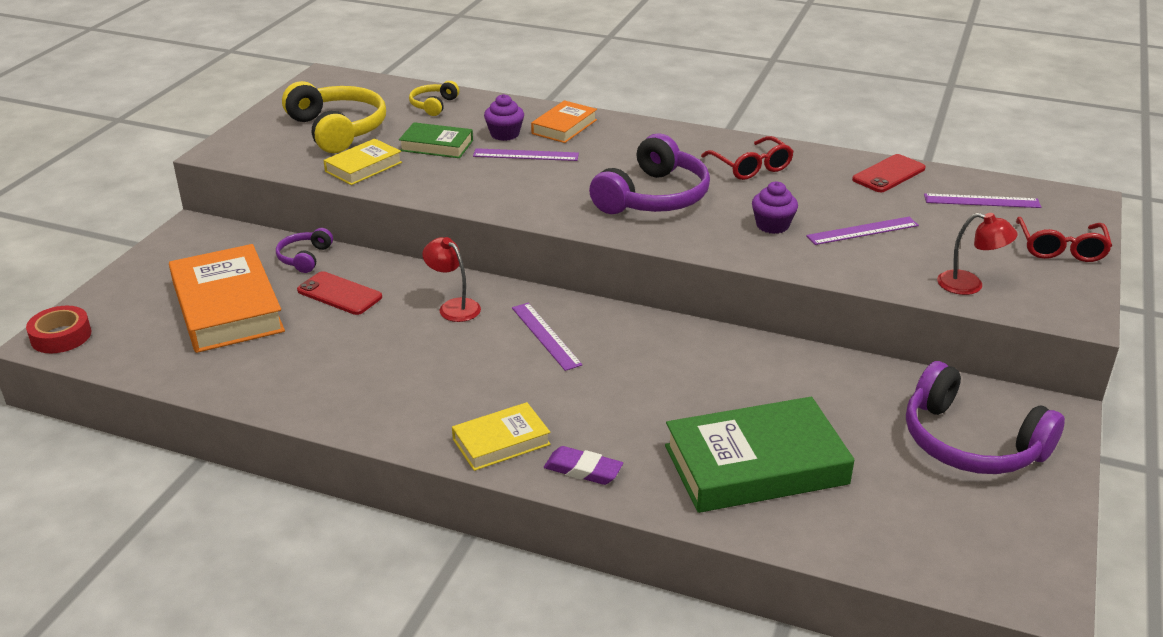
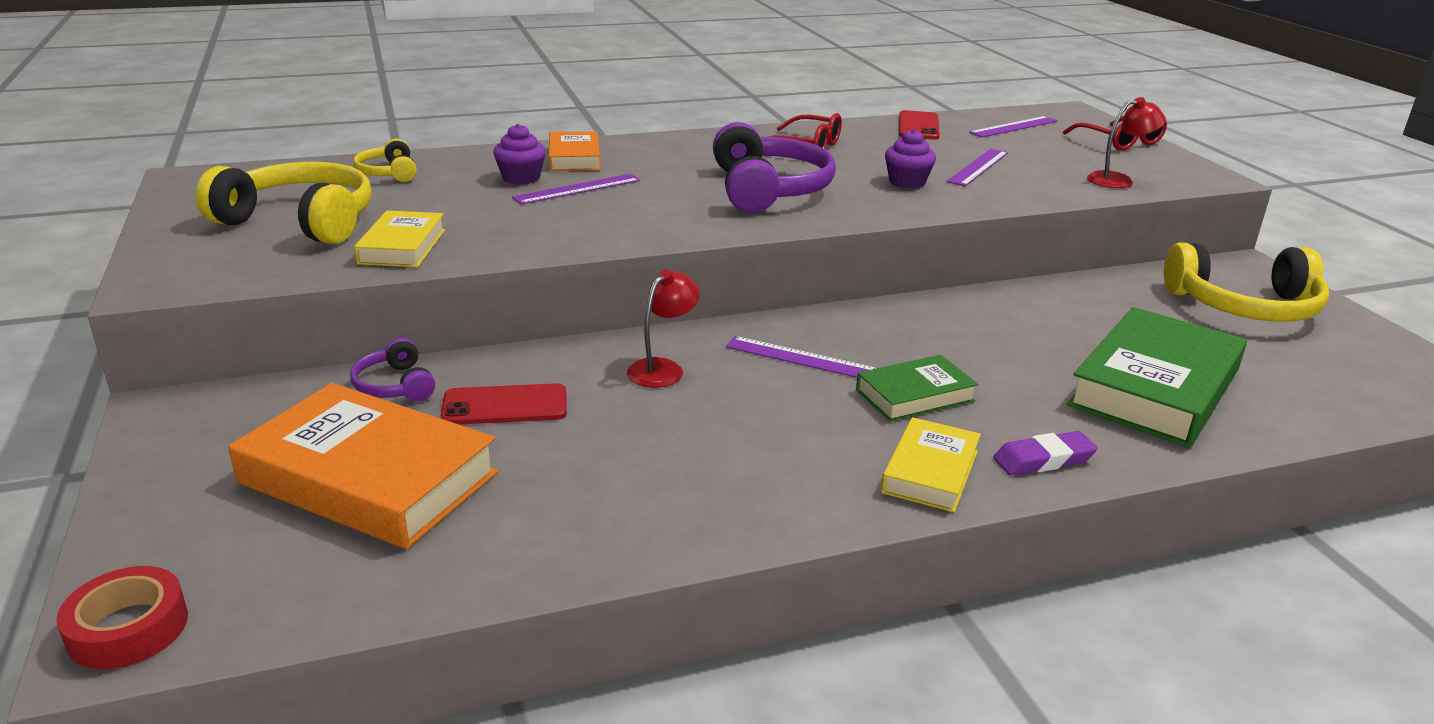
camera: 40 degrees left, 5 degrees down
green book [399,122,473,158] -> green book moved to [856,355,978,422]
red lamp [422,237,481,322] -> red lamp turned 120 degrees clockwise [627,269,700,388]
purple headphones [906,361,1065,474] -> yellow headphones [1164,243,1329,322]

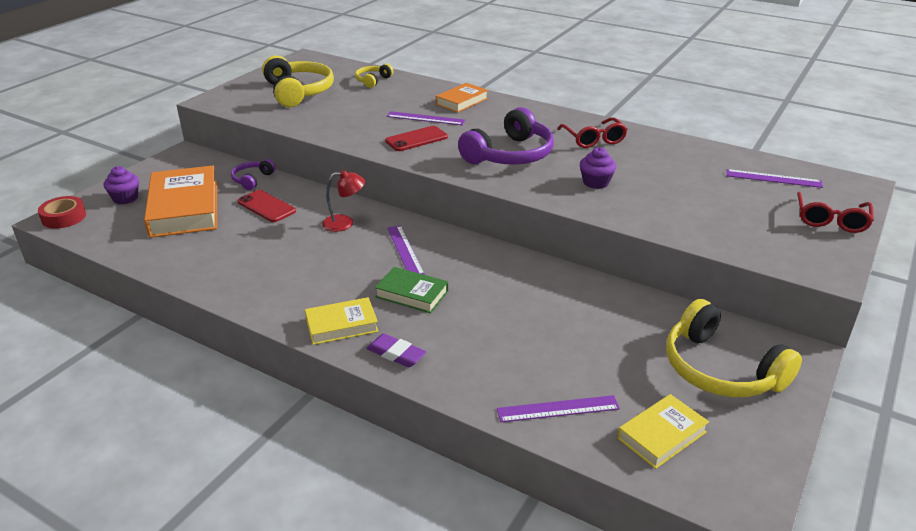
camera: 50 degrees right, 5 degrees up
yellow book [354,211,445,267] -> yellow book moved to [617,394,709,469]
purple cupcake [493,124,546,185] -> purple cupcake moved to [104,166,139,204]
red phone [899,110,940,140] -> red phone moved to [385,126,448,151]
purple ruler [947,149,1008,186] -> purple ruler moved to [497,395,620,422]
green book [1067,307,1247,447] -> none
red lamp [1087,97,1166,188] -> none

